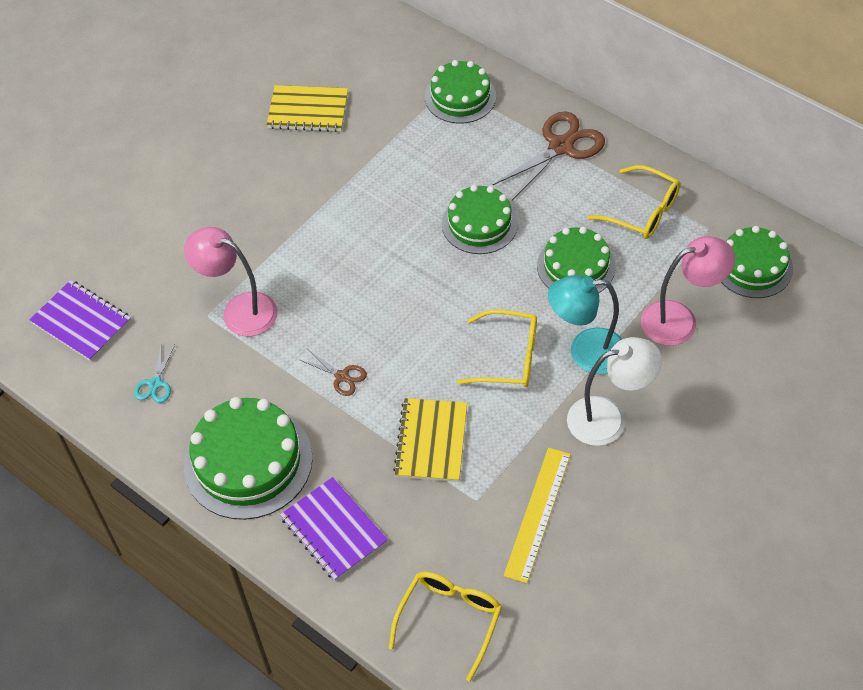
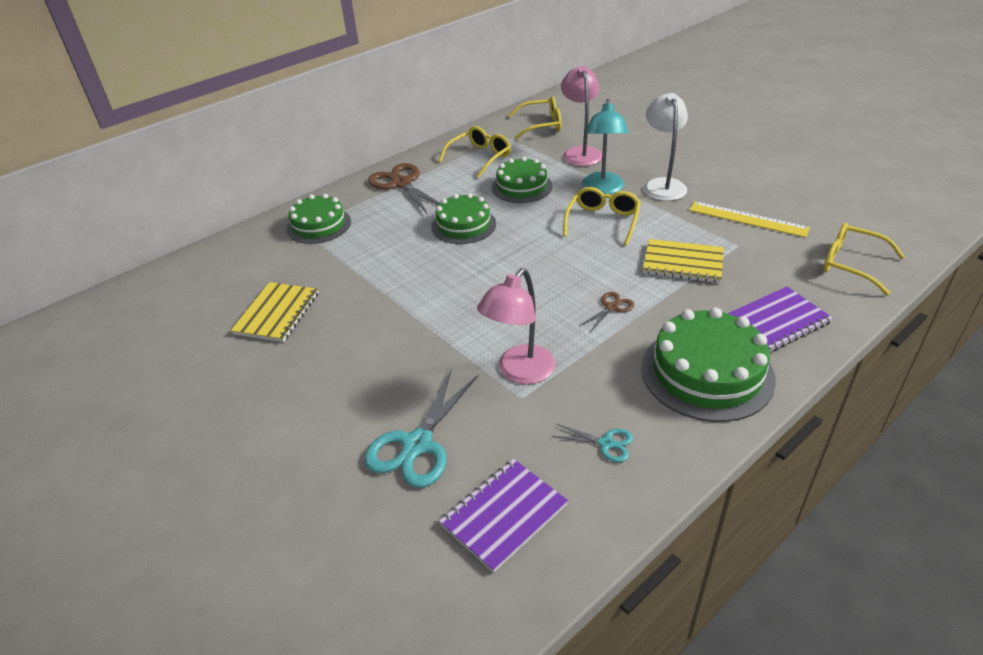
camera: 80 degrees left, 15 degrees down
green cake [721,226,793,298] -> yellow glasses [508,96,561,139]
none -> turquoise scissors [364,369,478,488]

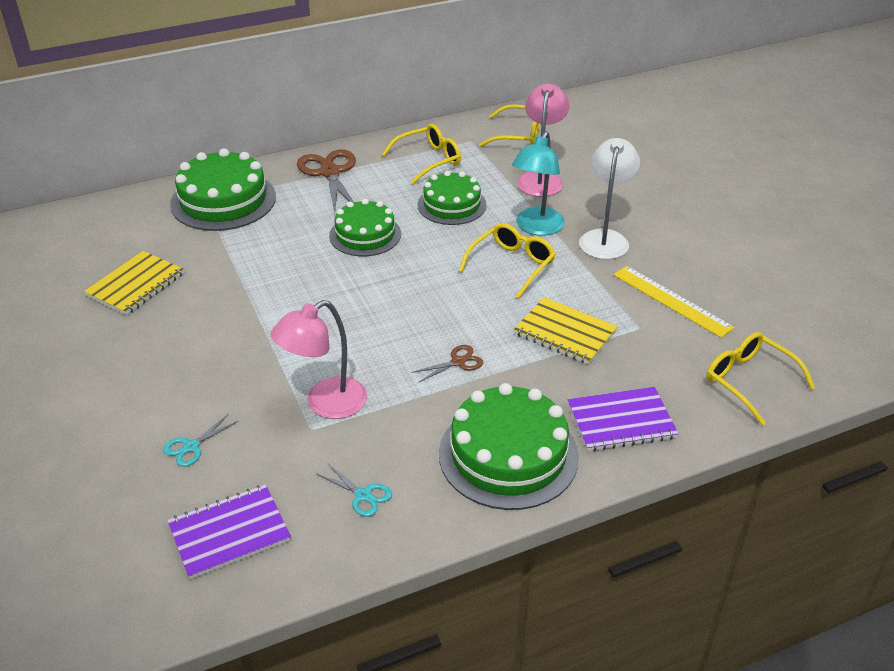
camera: 15 degrees right, 0 degrees up
green cake [287,194,351,244] -> green cake [170,148,276,231], size x1.52
turquoise scissors [364,369,478,488] -> turquoise scissors [163,414,238,467], size x0.50

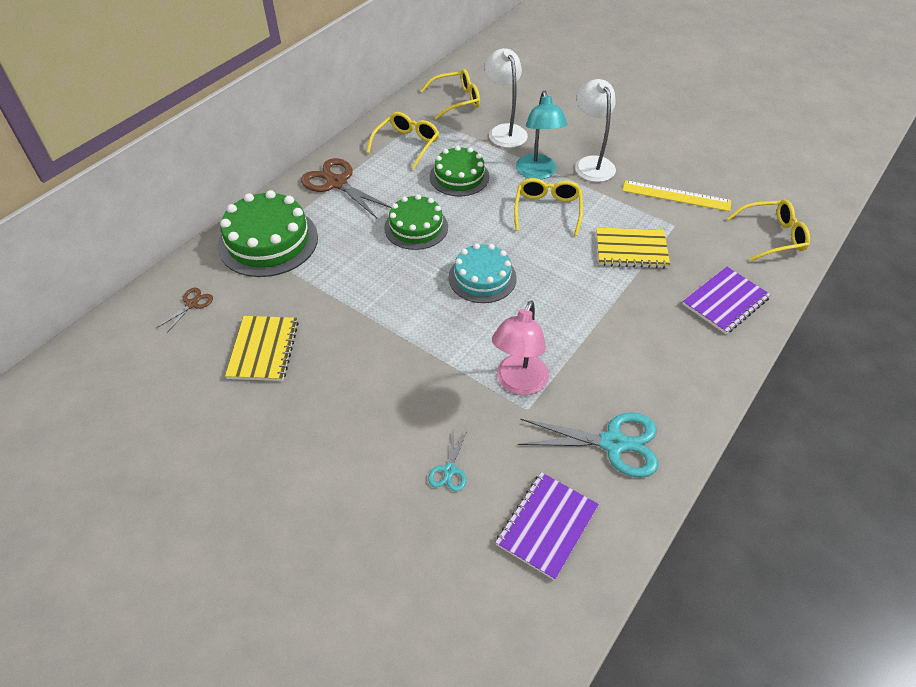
camera: 30 degrees left, 10 degrees up
turquoise scissors [317,464,392,517] -> turquoise scissors [518,413,658,478], size x2.00
brown scissors [411,345,483,382] -> brown scissors moved to [157,288,213,333]
green cake [439,383,579,510] -> none
pink lamp [517,84,569,197] -> white lamp [484,48,528,148]
yellow glasses [706,332,815,426] -> yellow glasses turned 150 degrees clockwise [727,200,810,261]
none -> turquoise cake [449,243,517,303]

